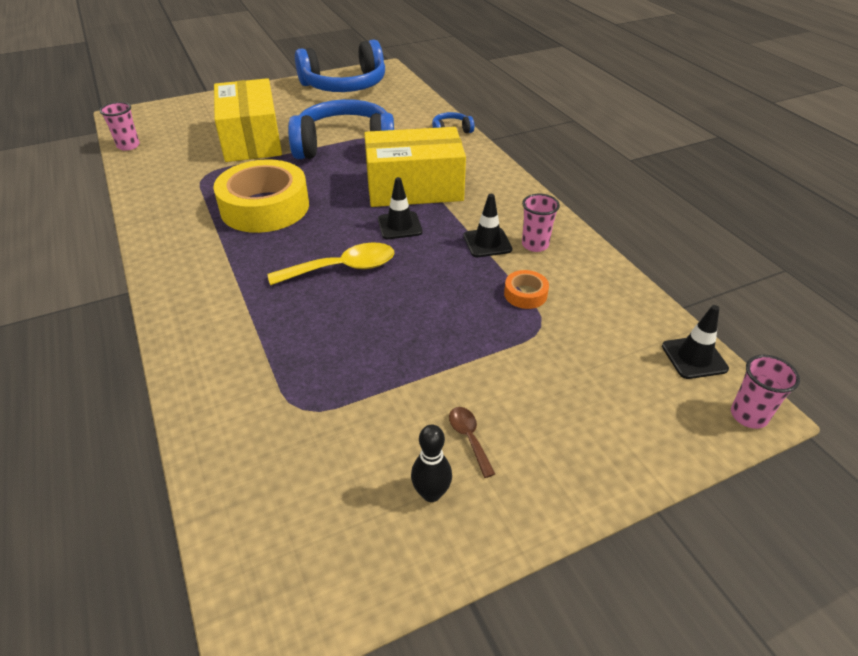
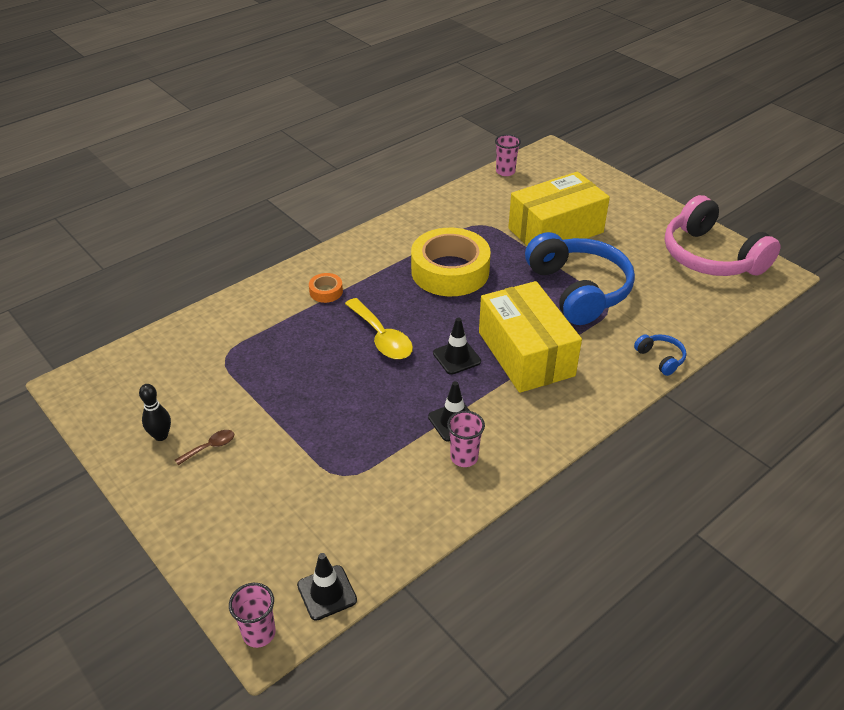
camera: 75 degrees right, 0 degrees up
blue headphones [295,40,385,92] -> pink headphones [665,195,780,276]
orange tape [504,270,549,309] -> orange tape moved to [309,273,343,303]

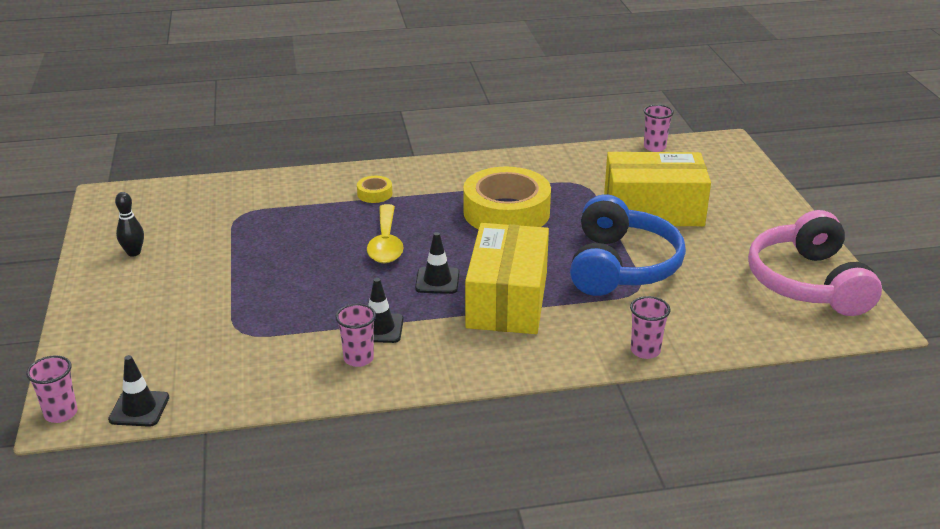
camera: 30 degrees right, 10 degrees down
brown spoon [175,430,234,465] -> none
orange tape [309,273,343,303] -> yellow tape [357,176,392,203]
blue headphones [634,334,687,376] -> pink cup [630,296,671,359]

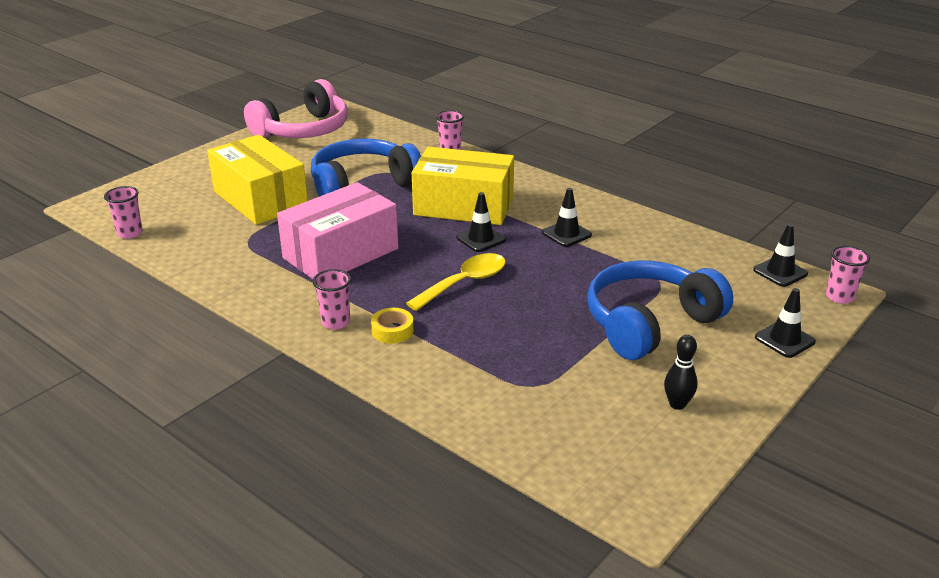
camera: 130 degrees left, 0 degrees up
pink cup [335,303,376,367] -> pink cup moved to [313,269,351,330]
yellow tape [463,167,551,229] -> pink box [277,182,398,279]
yellow box [465,223,549,334] -> yellow box turned 45 degrees clockwise [412,147,514,225]
none -> blue headphones [587,260,733,360]
none -> black traffic cone [755,288,816,358]

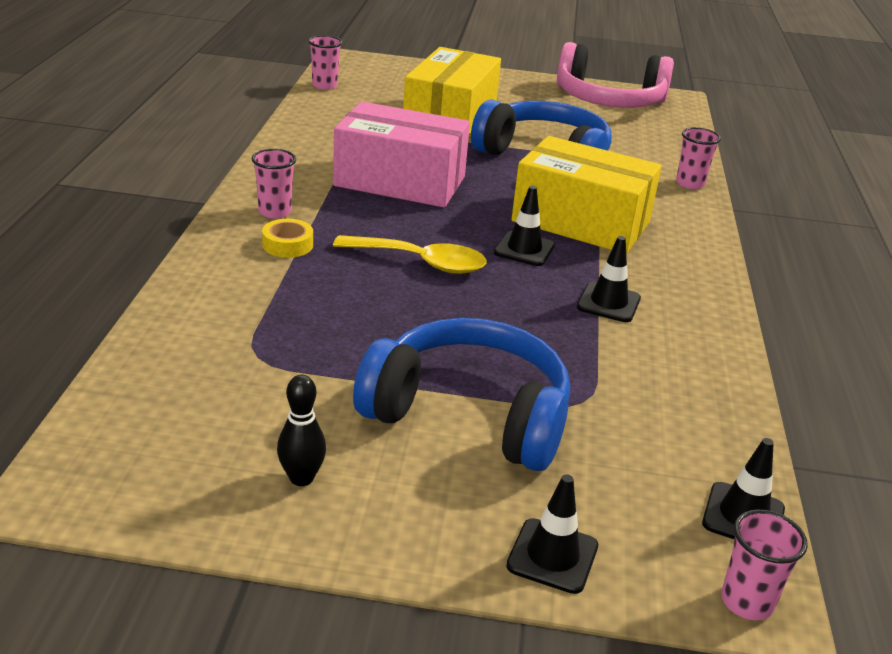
camera: 55 degrees right, 0 degrees up
yellow box [412,147,514,225] -> yellow box turned 45 degrees counterclockwise [511,136,662,254]

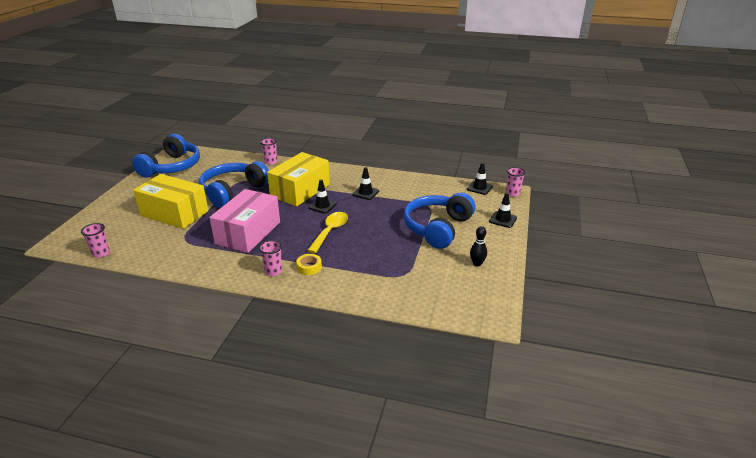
camera: 80 degrees left, 0 degrees up
pink headphones [557,42,674,108] -> blue headphones [132,134,200,178]

